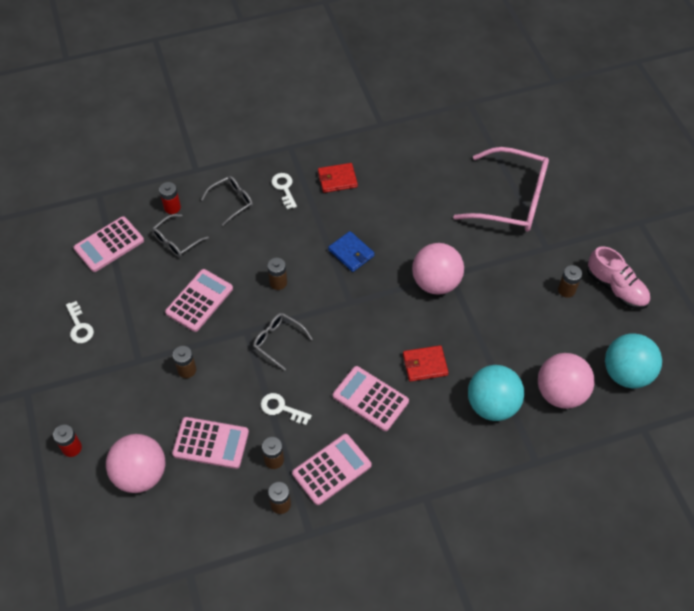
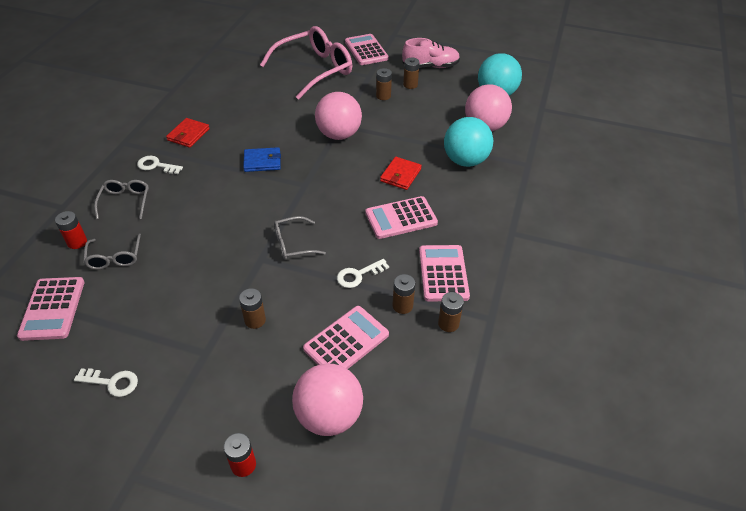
camera: 55 degrees left, 10 degrees down
pink calculator [165,269,233,332] -> pink calculator moved to [345,34,389,65]
brown battery [267,258,287,290] -> brown battery moved to [376,68,392,100]

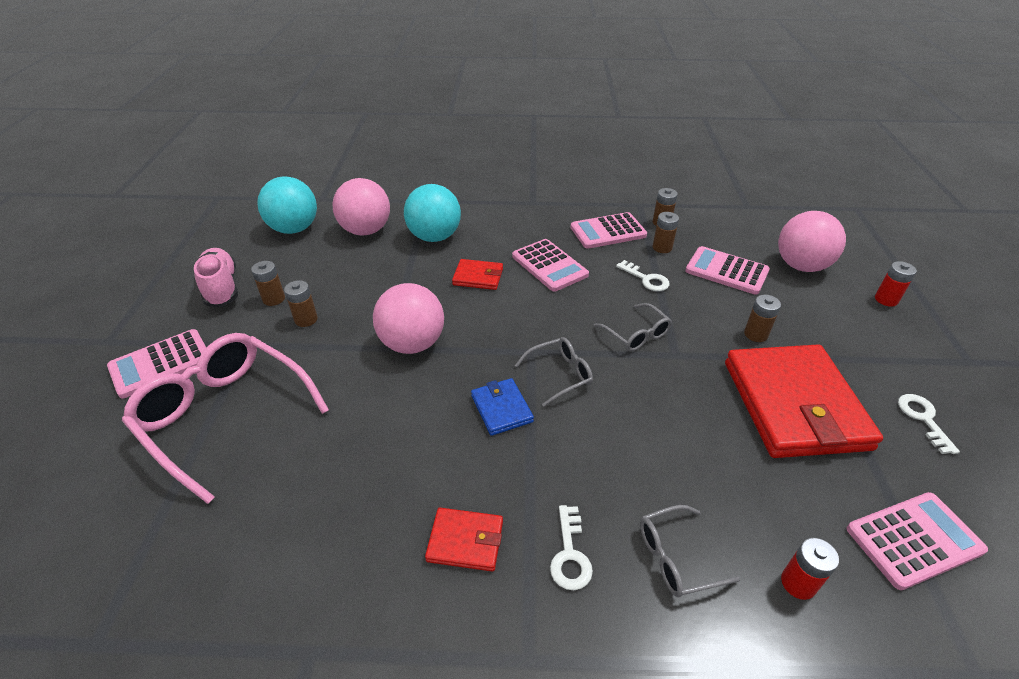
camera: 105 degrees left, 5 degrees down
grey glasses [83,234,141,270] -> grey glasses moved to [515,337,593,407]
none -> red wallet [725,345,883,458]

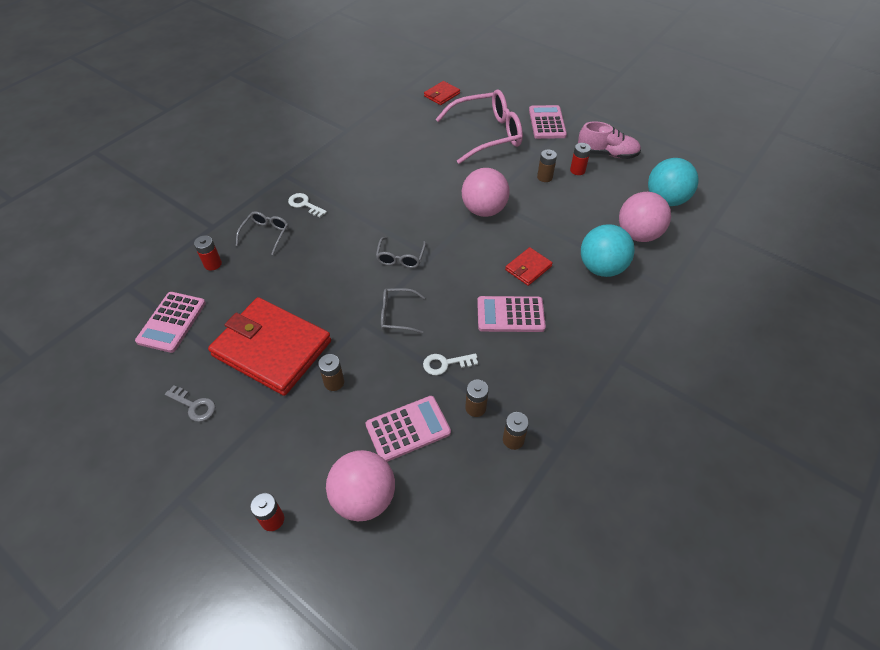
camera: 125 degrees right, 10 degrees up
brown battery [251,261,285,306] -> red battery [570,143,591,175]
red wallet [425,508,503,571] -> red wallet moved to [424,81,460,105]
blue wallet [471,378,534,436] -> none
pink calculator [570,212,647,249] -> none
white key [898,394,960,454] -> grey key [165,385,215,422]

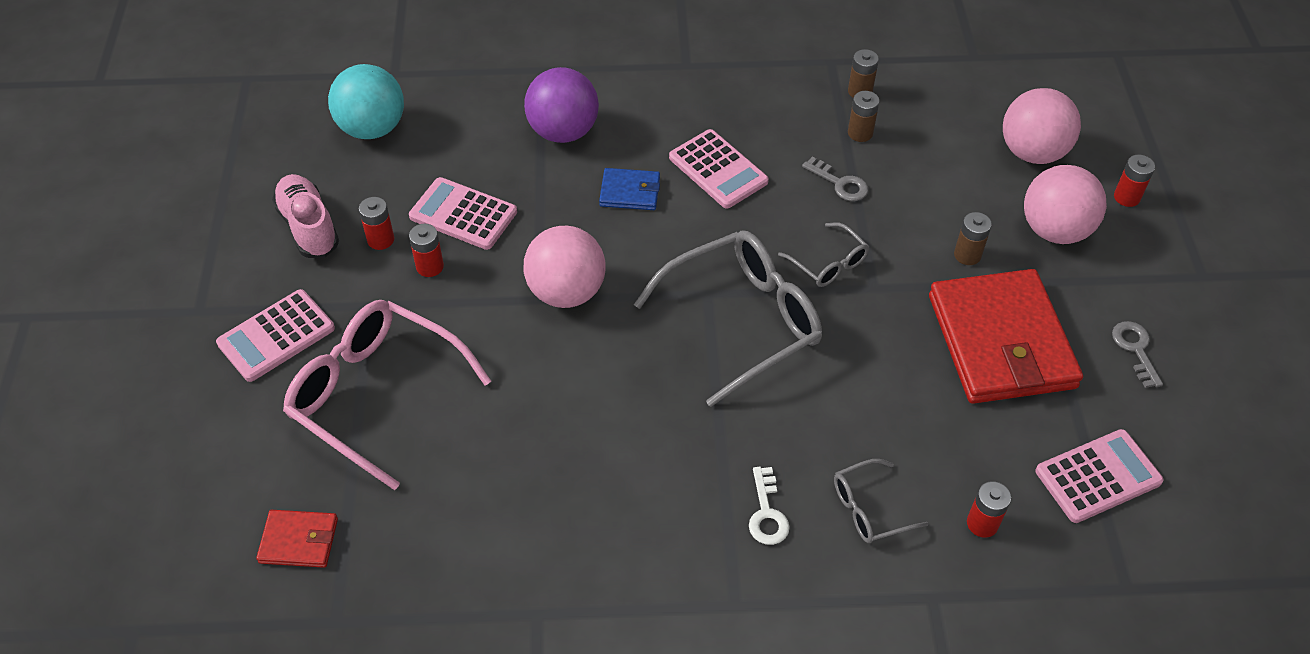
camera: 130 degrees left, 0 degrees up
pink calculator [365,396,451,462] -> pink calculator moved to [409,177,517,250]
grey glasses [376,237,426,268] -> grey glasses [634,231,822,407], size x2.07
white key [423,353,478,375] -> grey key [802,157,868,201]
red wallet [505,247,553,286] -> blue wallet [599,168,660,210]
brown battery [537,149,557,182] -> red battery [409,224,444,277]
turquoise ball [581,224,635,277] -> purple ball [524,67,599,143]
pink ball [619,192,671,242] -> pink ball moved to [1024,165,1107,244]

